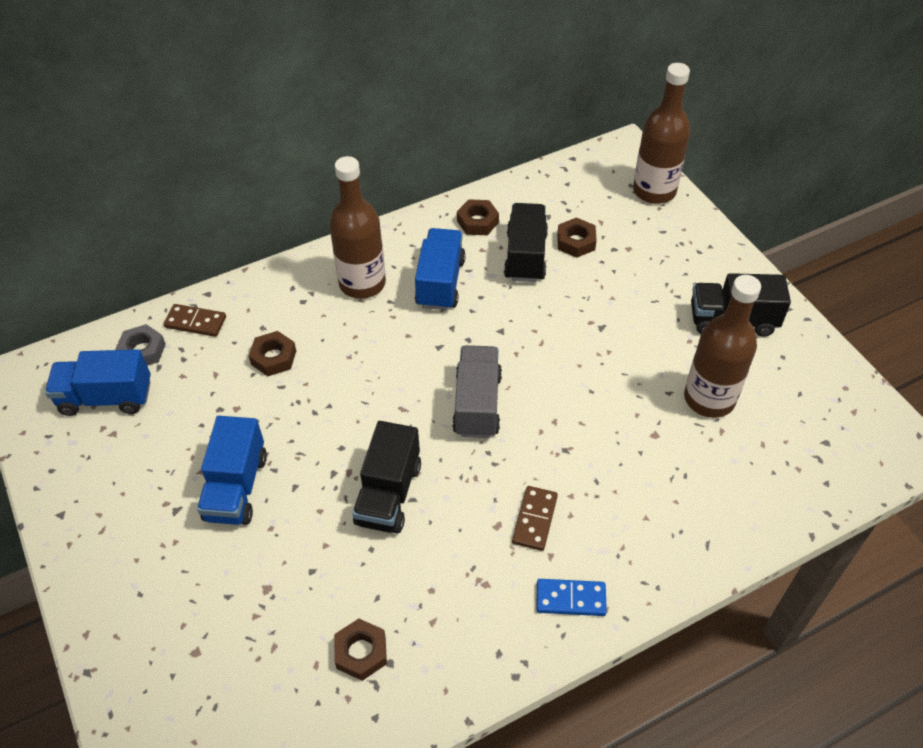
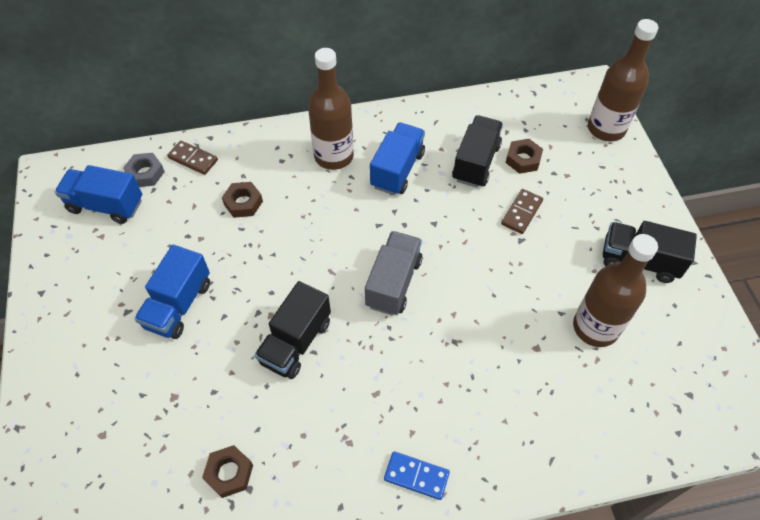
camera: 15 degrees right, 5 degrees up
brown nut [457,199,499,235] -> none
brown domino [512,486,558,551] -> brown domino moved to [501,189,543,234]

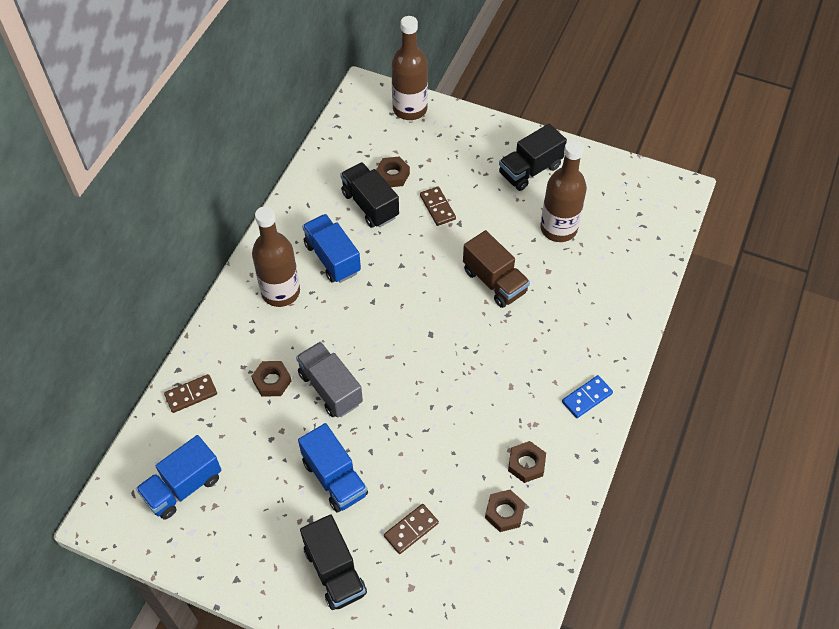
camera: 55 degrees left, 0 degrees up
grey nut [123,153,165,187] -> none
black truck [254,281,331,379] -> black truck moved to [300,514,367,610]
grey truck [365,231,422,316] -> grey truck moved to [296,342,363,418]
none -> brown domino [384,504,439,554]
none -> brown truck [463,230,530,308]
none -> brown nut [508,441,546,483]

